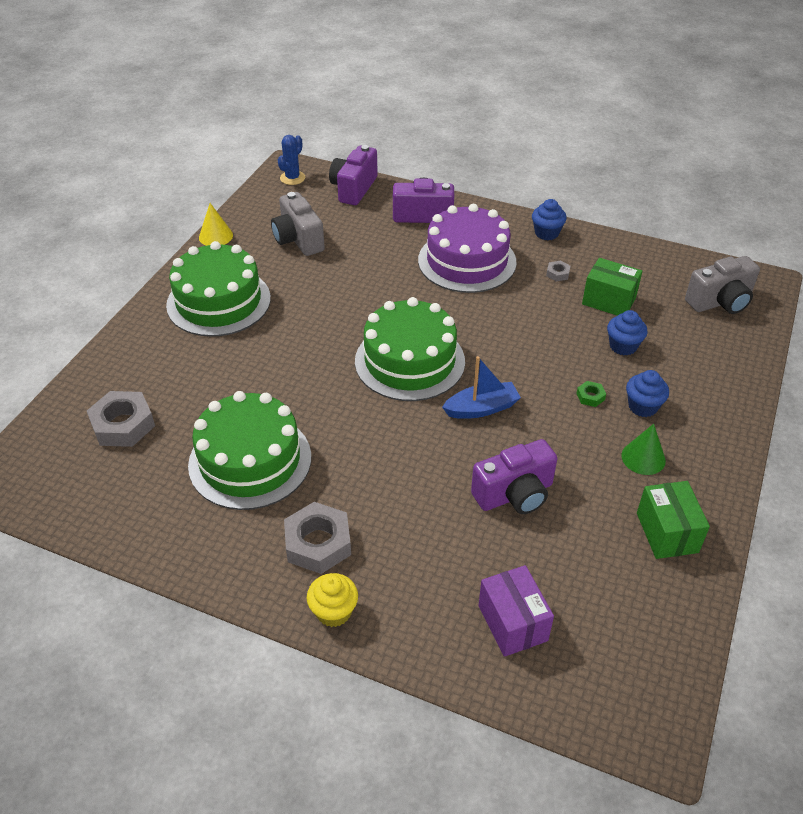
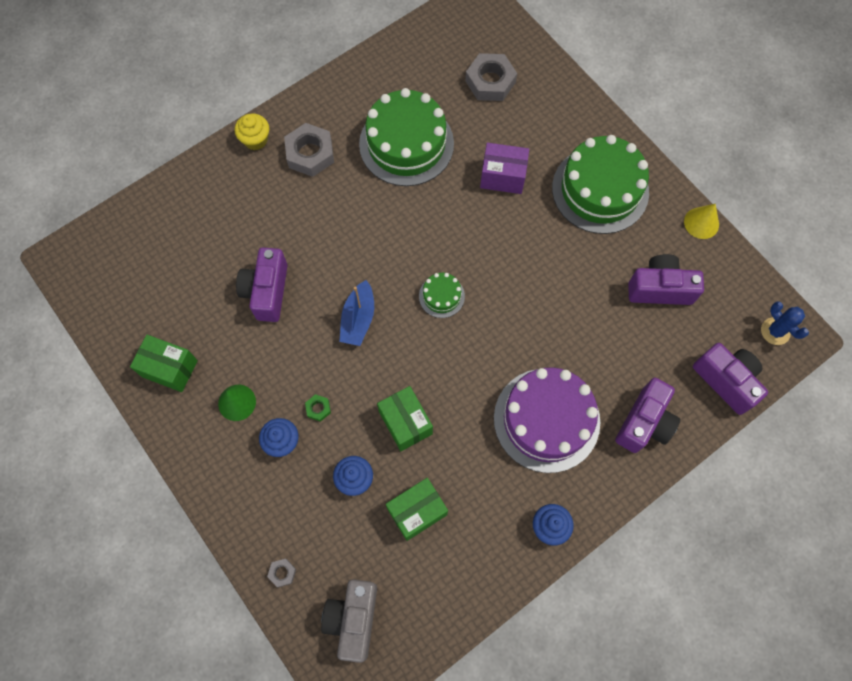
camera: 120 degrees right, 25 degrees up
grey camera [271,192,325,256] -> purple camera [628,254,704,305]
green cake [355,297,465,401] -> green cake [419,273,465,318], size x0.46
purple box [479,565,554,657] -> purple box moved to [480,143,529,194]
grey nut [546,260,570,282] -> grey nut moved to [267,559,296,587]
none -> green box [377,386,433,451]

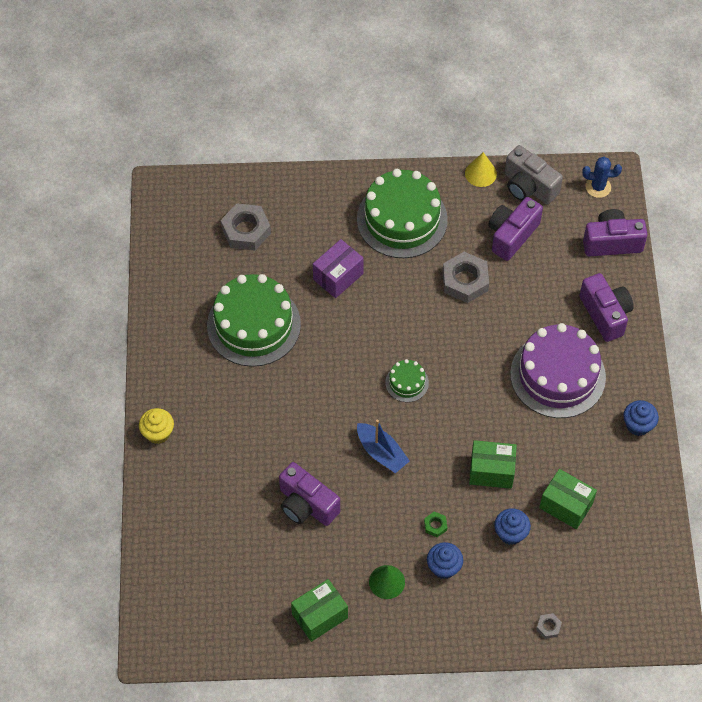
camera: 55 degrees left, 10 degrees down
grey nut [284,123,334,177] -> grey nut moved to [442,252,489,303]
grey camera [321,579,377,663] -> grey camera moved to [505,145,563,204]
green box [386,478,448,541] -> green box turned 60 degrees counterclockwise [539,469,597,529]

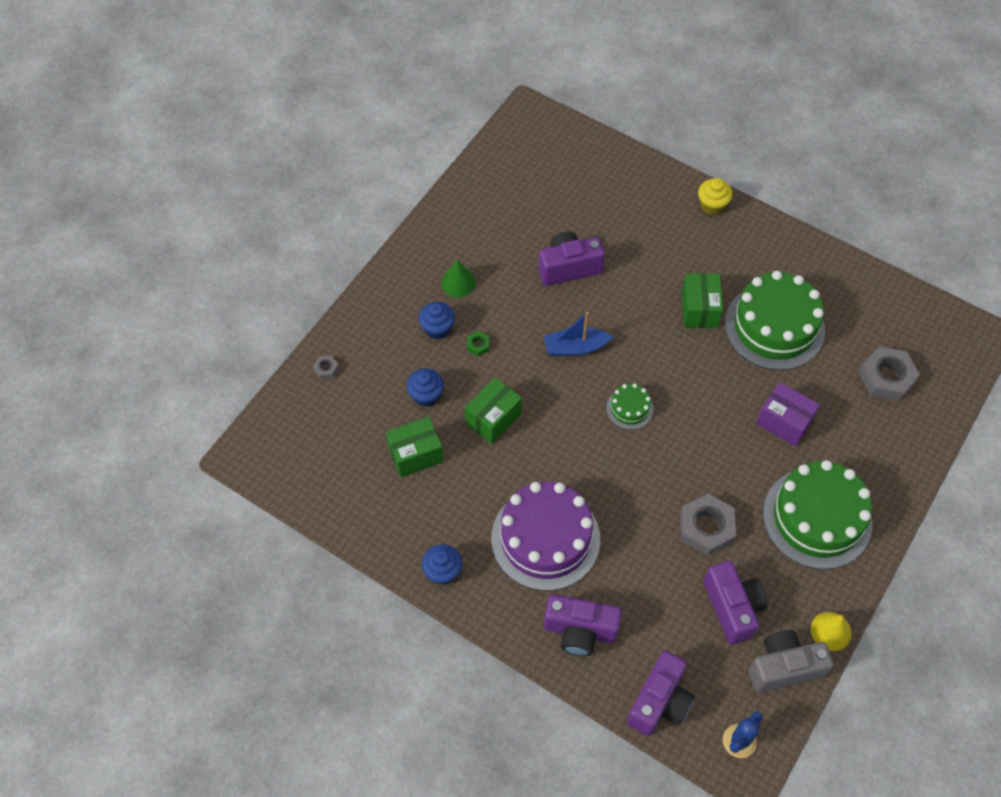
camera: 125 degrees right, 0 degrees up
green box [291,579,348,642] -> green box moved to [681,273,723,328]
purple box [313,239,364,298] -> purple box turned 45 degrees counterclockwise [756,382,820,447]

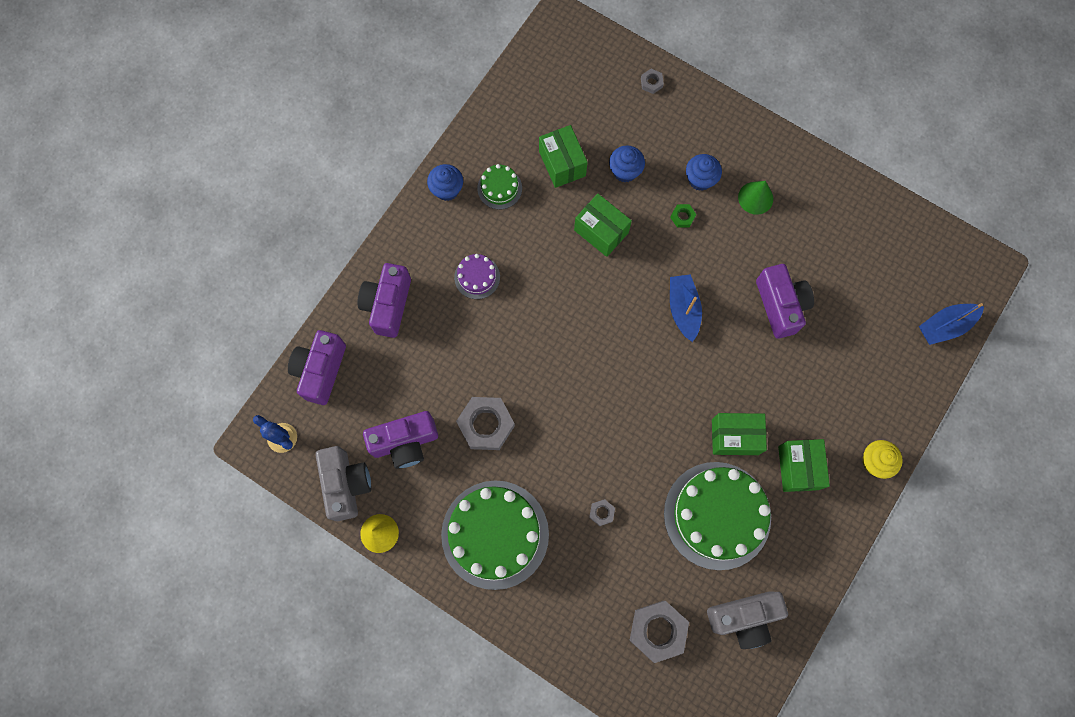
camera: 90 degrees right, 15 degrees up
purple cake [491,482,600,591] -> purple cake [454,254,500,299], size x0.46
green cake [606,383,653,430] -> green cake moved to [477,164,522,209]
purple camera [627,651,694,736] -> purple camera turned 75 degrees clockwise [288,330,346,405]
purple box [756,382,820,447] -> grey nut [589,499,615,526]
none -> grey camera [707,591,788,649]
none -> green box [778,439,830,492]
none -> blue boat [919,303,984,345]

